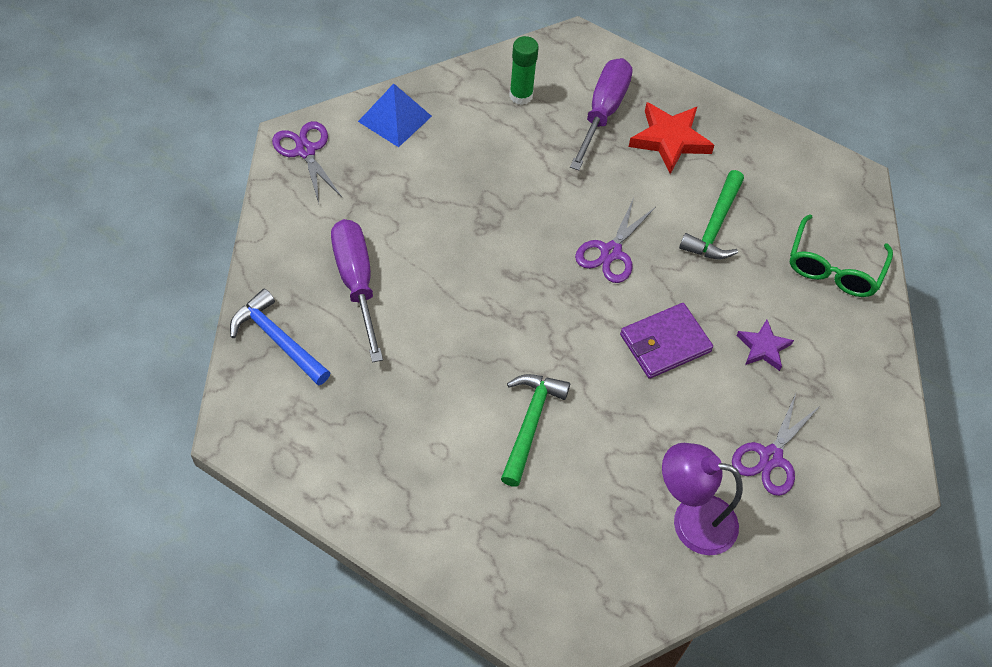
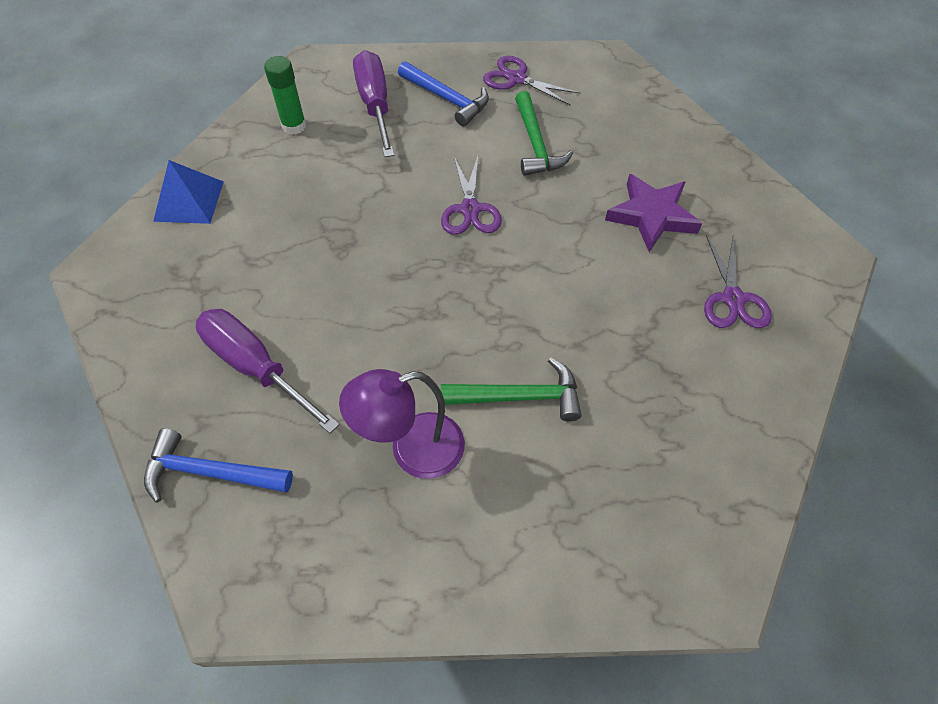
camera: 30 degrees left, 0 degrees up
purple scissors [272,121,342,203] -> purple scissors moved to [483,56,580,105]
green hammer [501,374,570,487] -> green hammer turned 105 degrees clockwise [441,358,582,422]
purple wallet [620,303,713,379] -> none
red star [629,102,714,174] -> blue hammer [398,61,489,126]
purple lamp [662,443,743,555] -> purple lamp moved to [339,369,465,479]
purple star [736,320,794,371] -> purple star [605,174,702,252], size x1.67
green glasses [790,214,893,297] -> none

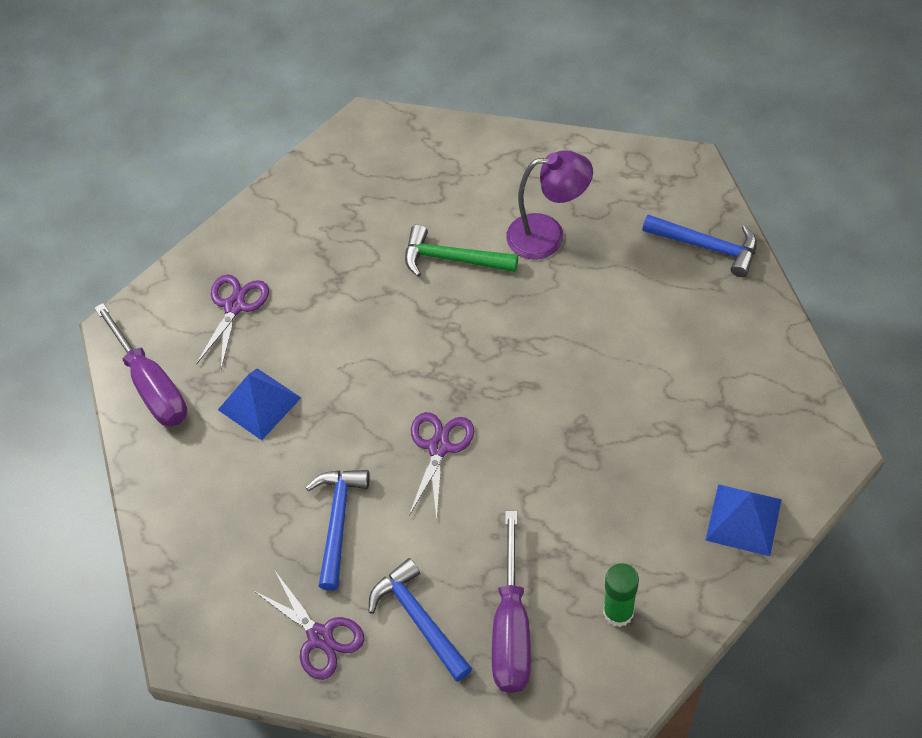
camera: 160 degrees left, 0 degrees up
purple screwdriver [196,309,340,433] -> purple screwdriver moved to [94,303,187,426]
green hammer [515,91,573,176] -> blue hammer [306,470,370,590]
purple star [605,174,702,252] -> blue pyramid [218,368,301,440]

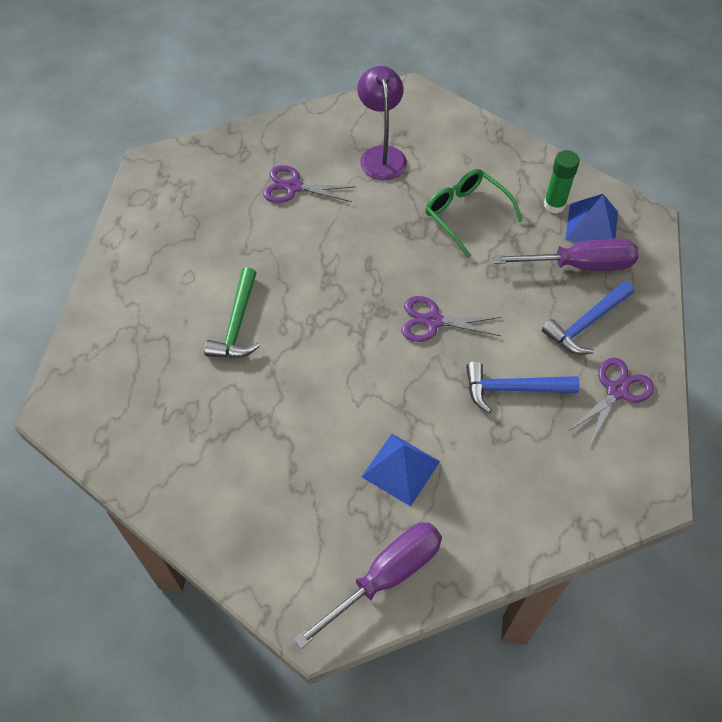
camera: 100 degrees left, 0 degrees up
purple scissors [196,274,269,369] -> purple scissors moved to [263,165,355,203]
purple lamp [506,150,593,259] -> purple lamp moved to [357,66,407,180]
blue hammer [642,215,757,277] -> none
blue pyramid [705,484,782,556] -> blue pyramid moved to [565,194,618,242]
none -> green glasses [425,169,523,258]

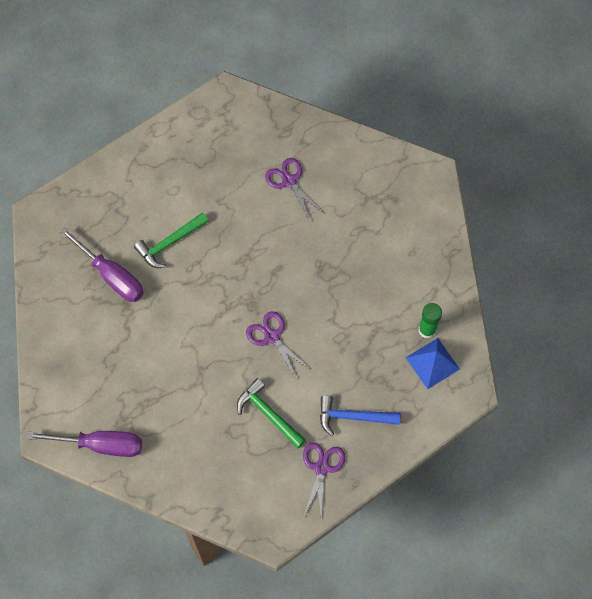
camera: 45 degrees right, 10 degrees up
purple lamp [357,66,407,180] -> none
blue pyramid [361,434,440,507] -> none
green glasses [425,169,523,258] -> none
blue hammer [466,361,580,413] -> green hammer [237,378,306,449]
purple screwdriver [493,239,639,271] -> purple screwdriver moved to [59,227,144,302]
purple scissors [568,358,654,446] -> purple scissors turned 75 degrees counterclockwise [303,442,345,521]

